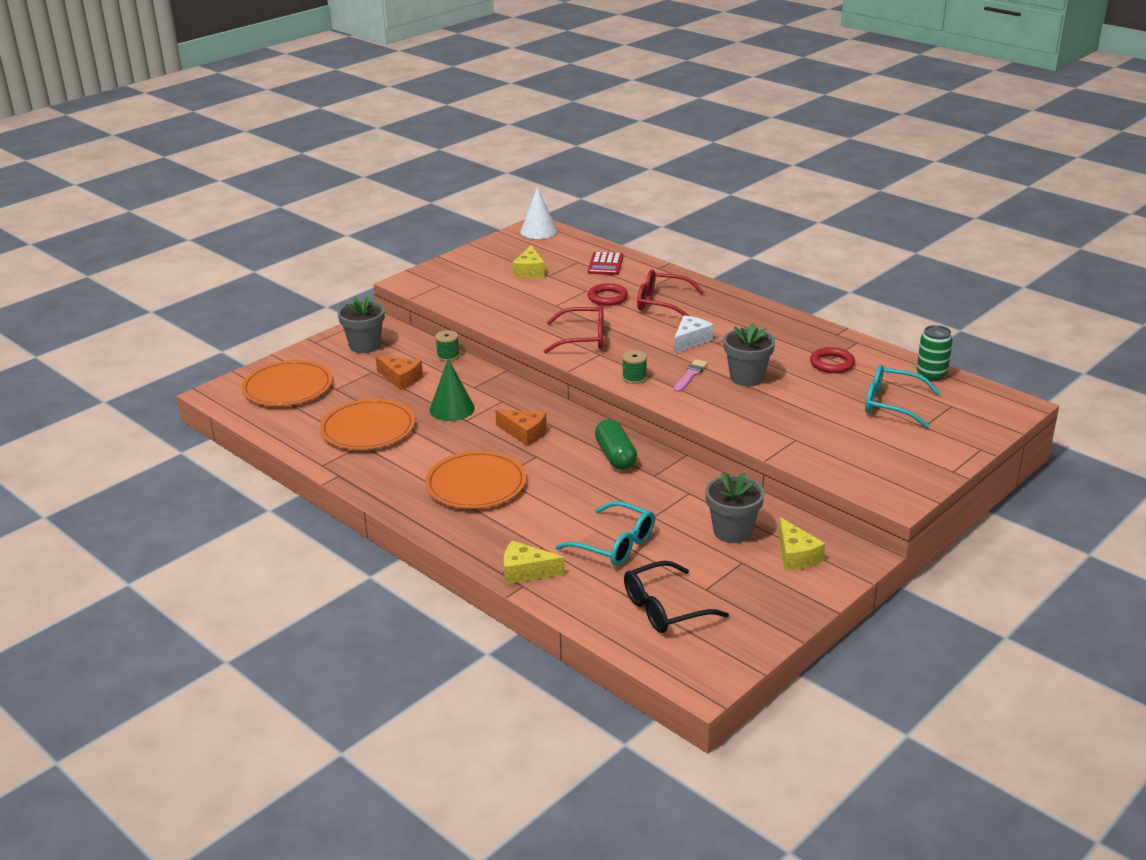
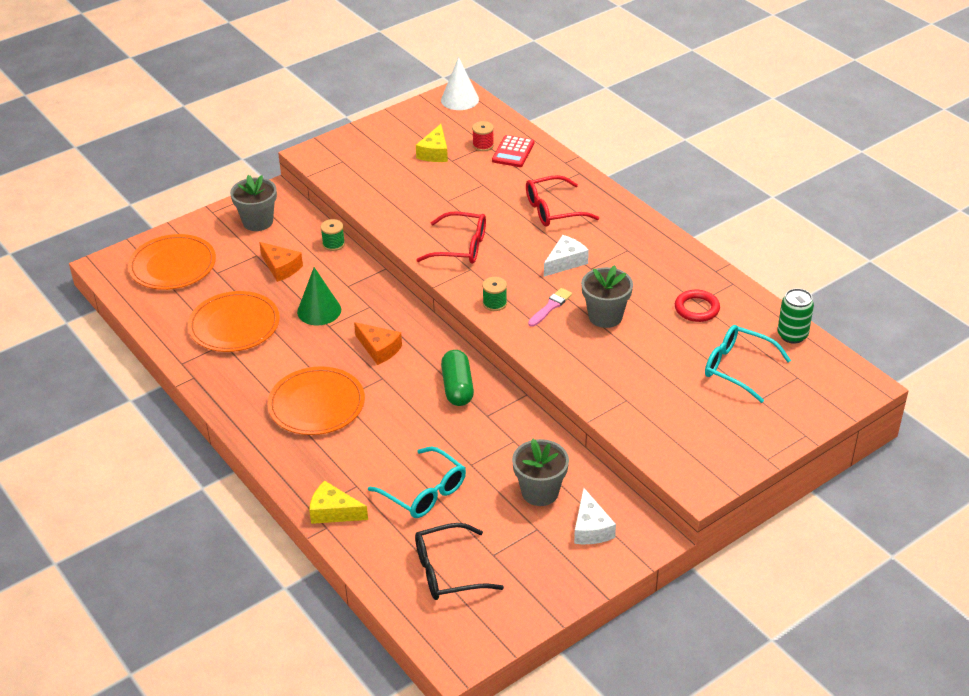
camera: 10 degrees right, 10 degrees up
red ring [588,283,628,306] -> none
red glasses [637,270,704,316] -> red glasses turned 45 degrees counterclockwise [526,175,599,227]
yellow cheese [779,517,825,570] -> white cheese [574,488,616,544]
none -> red spool [472,121,494,151]

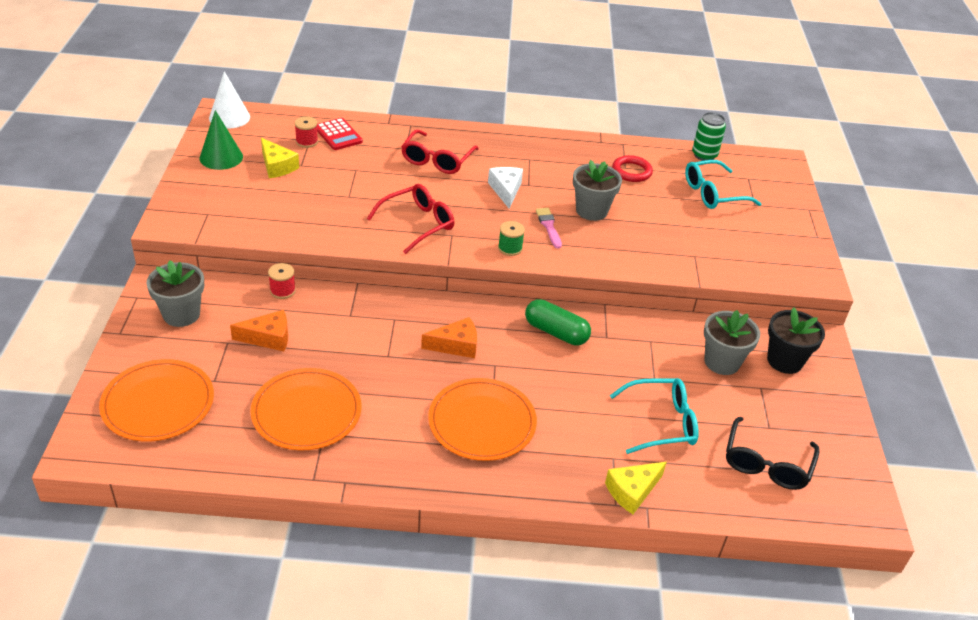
camera: 55 degrees left, 0 degrees up
green cone [297,267,341,325] -> green cone moved to [200,110,243,170]
green spool [320,219,345,251] -> red spool [268,263,296,299]
white cheese [574,488,616,544] -> black flower pot [767,307,825,374]

